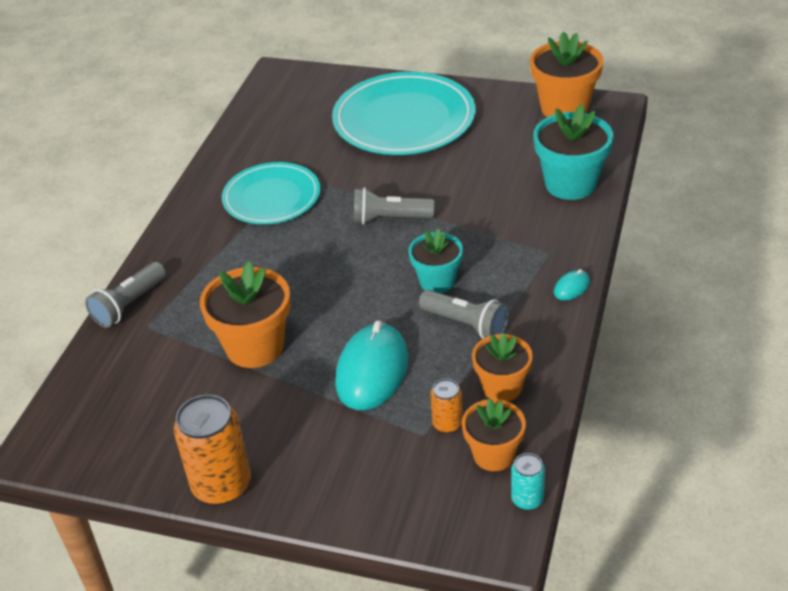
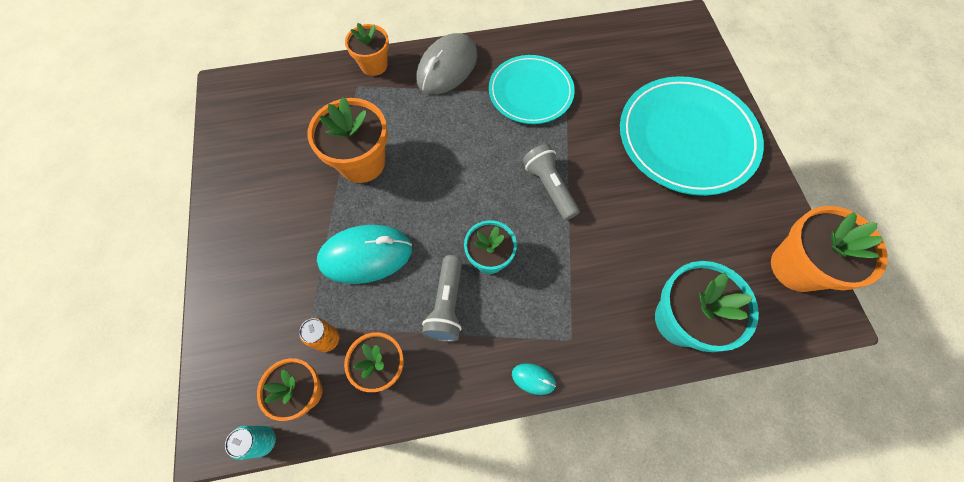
camera: 60 degrees right, 25 degrees up
grey flashlight [85,262,166,328] -> orange flower pot [345,23,389,76]
orange can [174,394,251,505] -> none
none -> grey mouse [417,33,477,94]

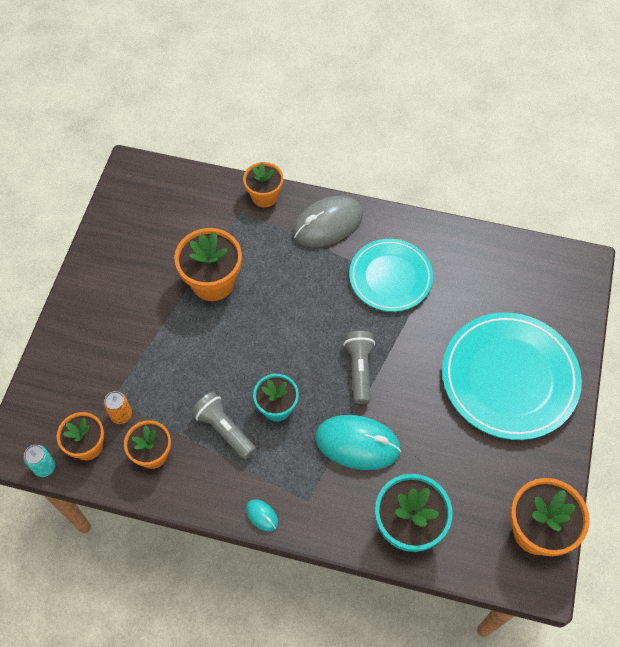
camera: 25 degrees right, 5 degrees down
turquoise mouse [317,225,412,284] -> turquoise mouse moved to [315,415,401,470]
grey flashlight [422,255,462,342] -> grey flashlight turned 105 degrees clockwise [191,392,256,459]

